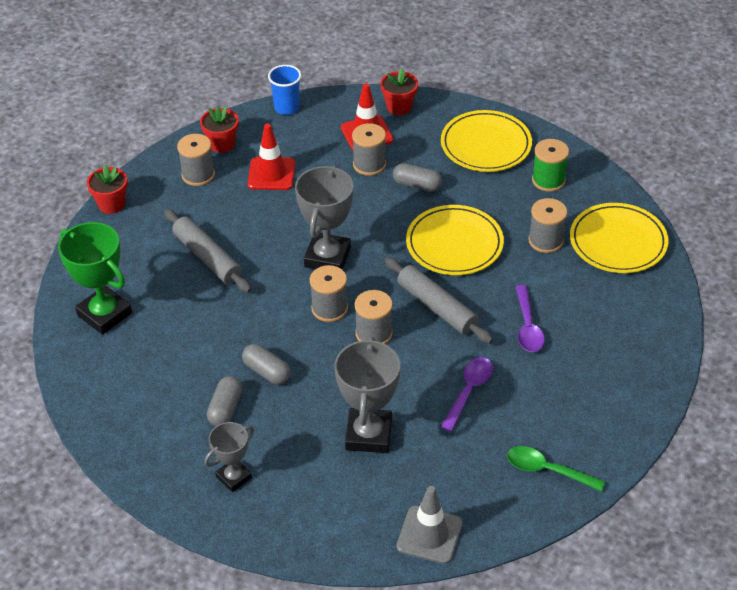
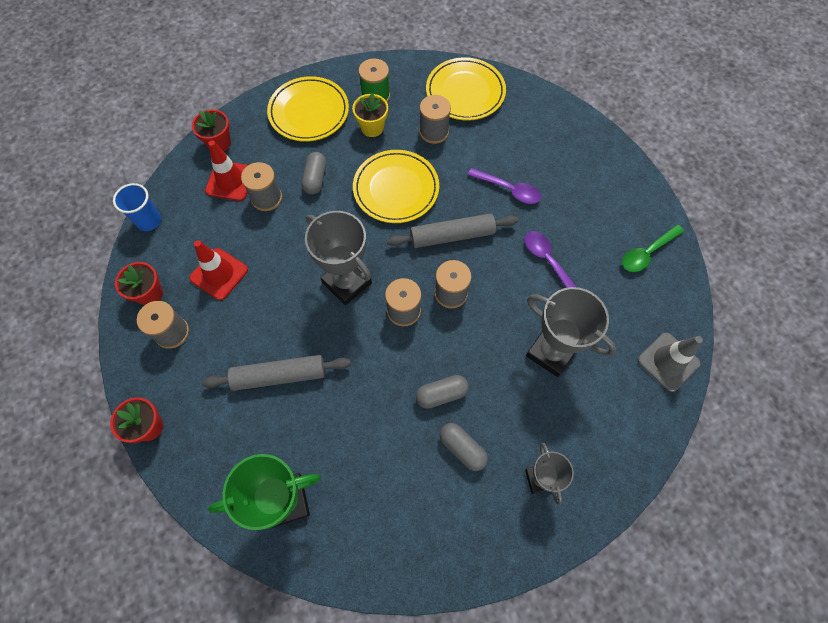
camera: 60 degrees left, 20 degrees up
grey capsule [393,163,442,192] -> grey capsule turned 45 degrees counterclockwise [302,152,326,195]
none -> yellow flower pot [352,92,388,137]

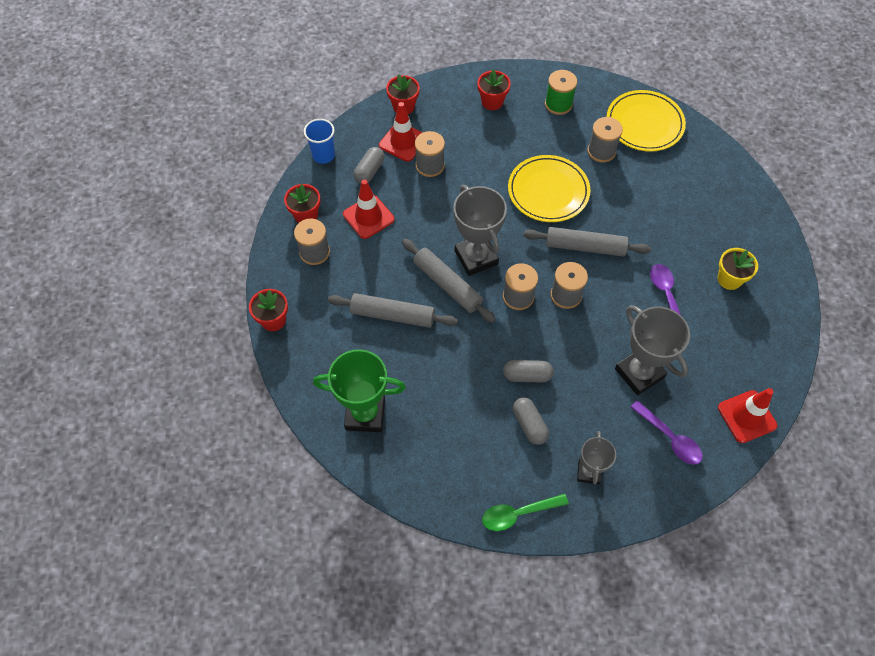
camera: 20 degrees right, 5 degrees down
yellow plate [267,76,349,142] -> red flower pot [477,69,511,110]
grey capsule [302,152,326,195] -> grey capsule moved to [354,147,384,184]
yellow flower pot [352,92,388,137] -> yellow flower pot moved to [718,248,758,290]
purple spoon [468,168,541,204] -> purple spoon moved to [631,400,703,465]
green spoon [622,225,684,272] -> green spoon moved to [482,494,569,531]
grey traffic cone [638,333,703,392] -> red traffic cone [718,388,777,443]
none -> grey rolling pin [402,239,496,323]

